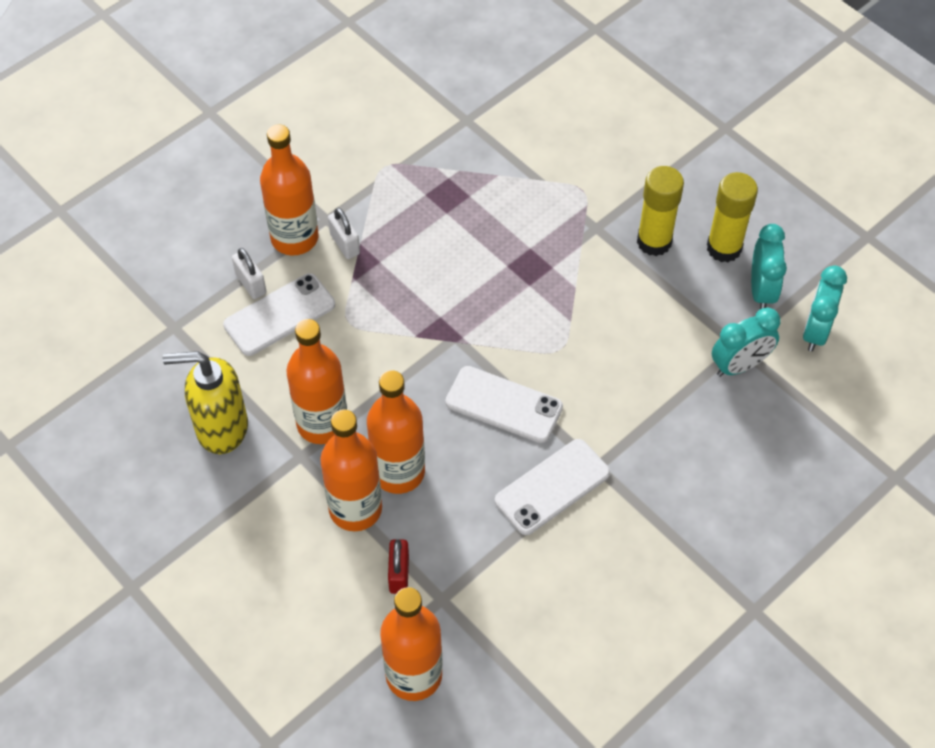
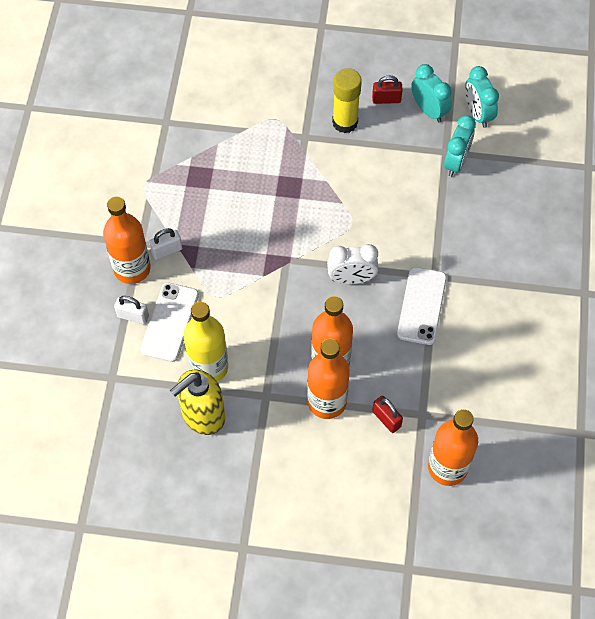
camera: 40 degrees left, 5 degrees up
orange bottle [286,319,347,444] -> none
white padlock [328,208,360,259] -> white padlock turned 45 degrees counterclockwise [149,228,182,260]
white phone [445,366,563,443] -> white clock [327,244,379,284]
yellow glue stick [707,172,758,262] -> red padlock [372,75,403,104]
none -> yellow bottle [183,302,228,382]

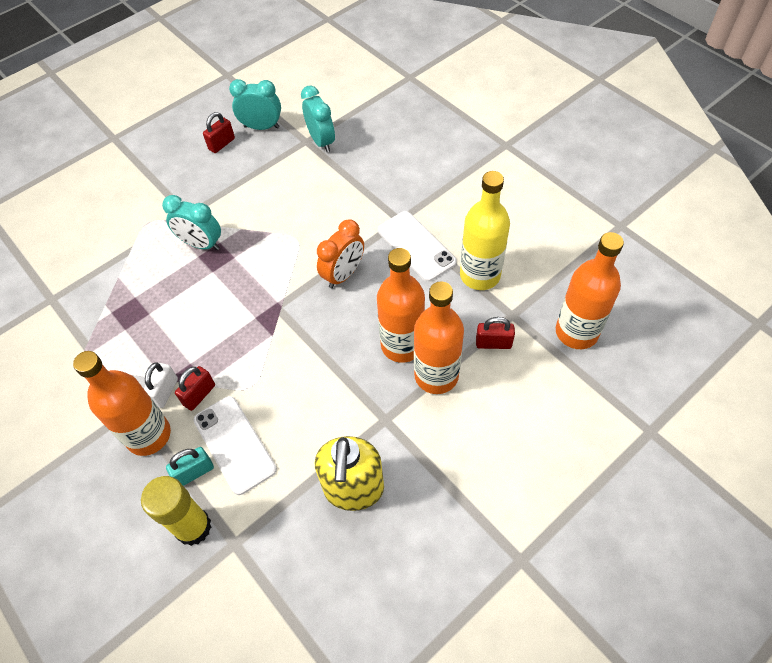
camera: 45 degrees left, 5 degrees down
white padlock [114,296,149,324] -> turquoise padlock [166,447,214,486]
yellow bottle [183,302,228,382] -> yellow bottle moved to [460,171,510,290]
white clock [327,244,379,284] -> orange clock [317,219,364,288]
yellow glue stick [332,68,362,133] -> yellow glue stick moved to [141,476,211,546]
turquoise clock [465,66,499,128] -> turquoise clock moved to [162,195,221,250]
none -> red padlock [175,366,215,411]

